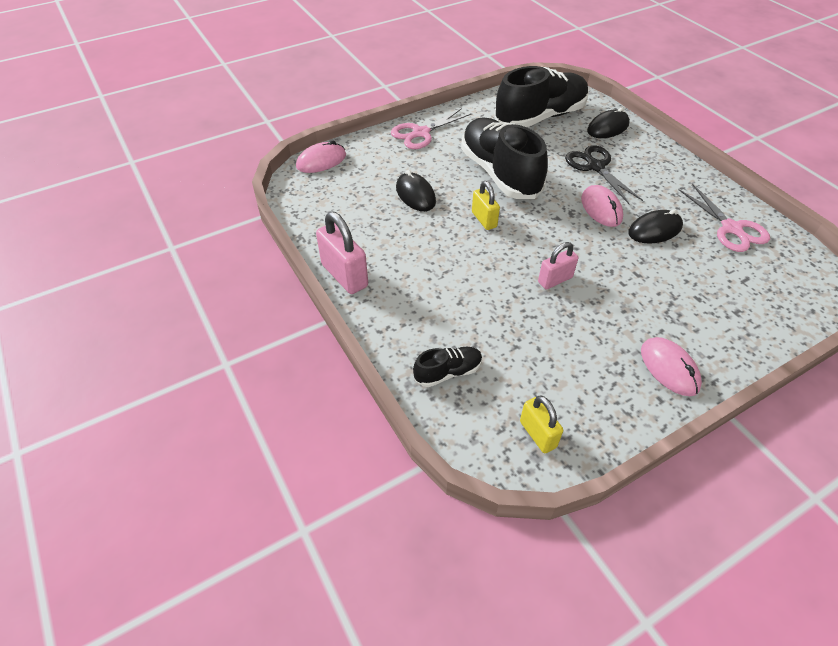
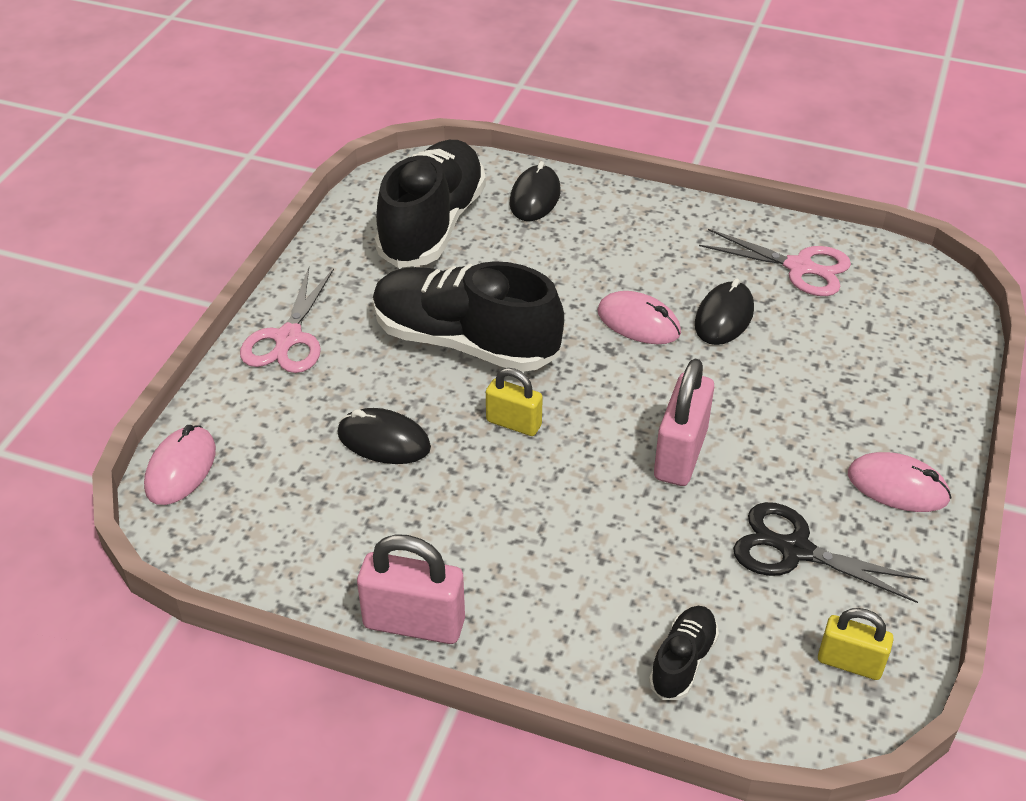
camera: 40 degrees left, 5 degrees down
pink padlock [538,242,578,289] -> pink padlock [654,359,714,486], size x1.59
black scissors [565,145,643,204] -> black scissors moved to [733,502,925,603]

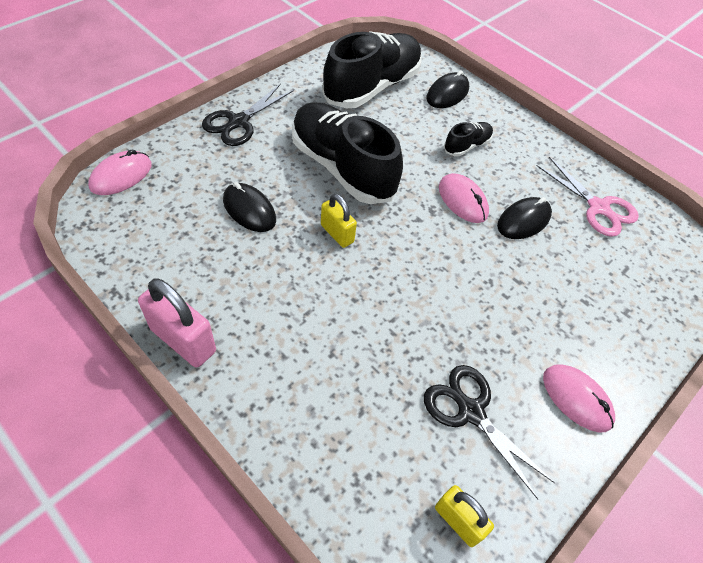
camera: 20 degrees right, 10 degrees up
pink scissors [240,267,334,373] -> black scissors [202,84,294,146]
black shoe [649,606,719,700] -> black shoe moved to [444,122,493,157]
pink padlock [654,359,714,486] -> none

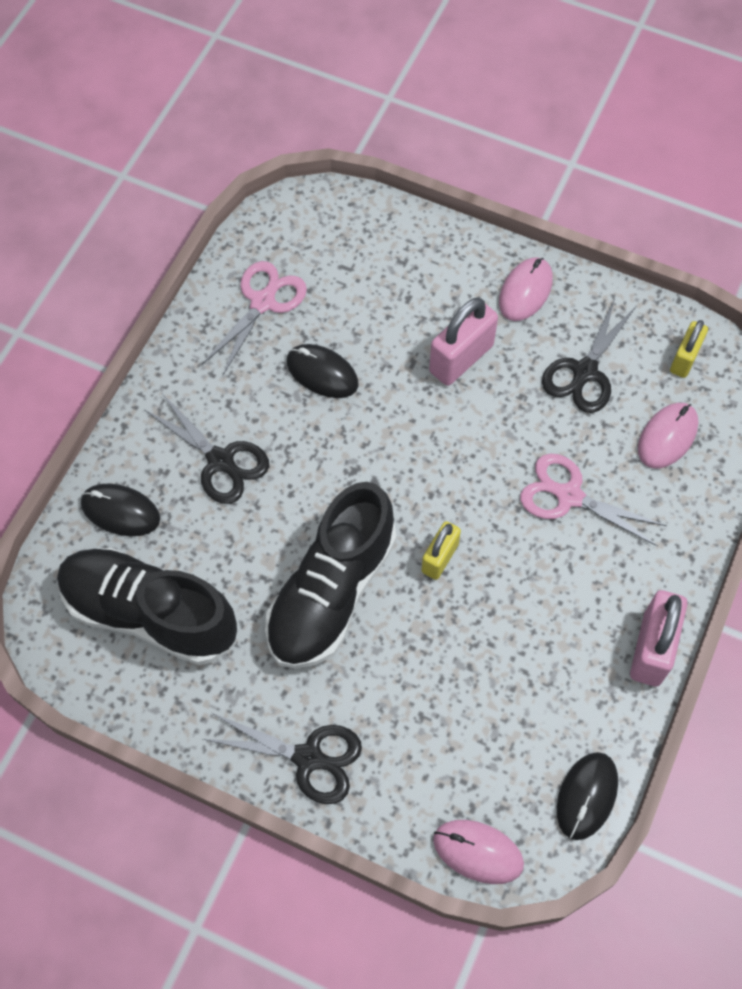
camera: 105 degrees left, 10 degrees up
black mouse [223,182,276,232] -> black mouse moved to [557,752,618,840]
pink mouse [439,173,489,223] -> pink mouse moved to [638,403,699,469]
black shoe [444,122,493,157] -> black scissors [145,393,269,504]
none -> pink padlock [429,298,498,386]
none -> pink scissors [520,454,667,547]

